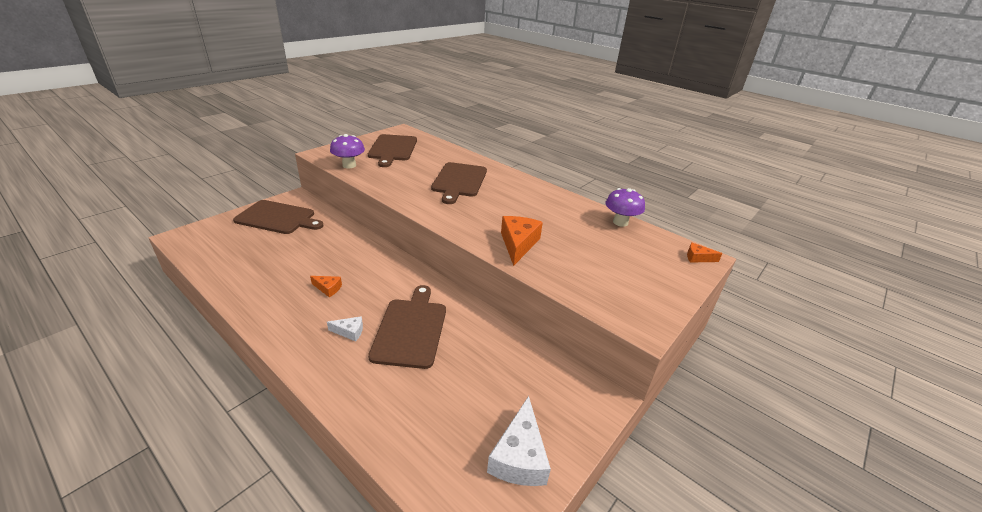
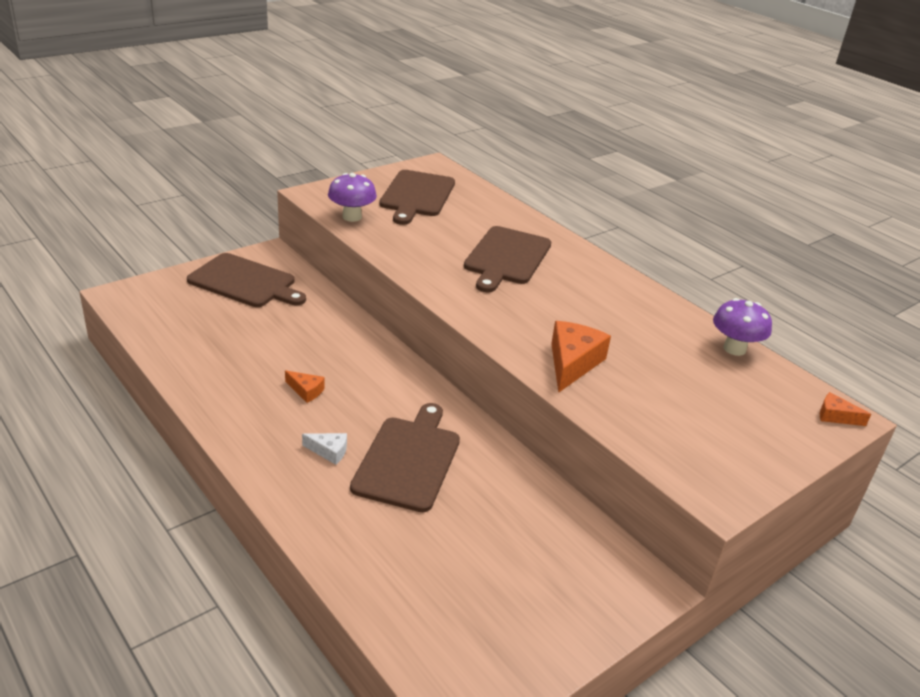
camera: 10 degrees right, 0 degrees up
white cheese [487,396,551,486] -> none

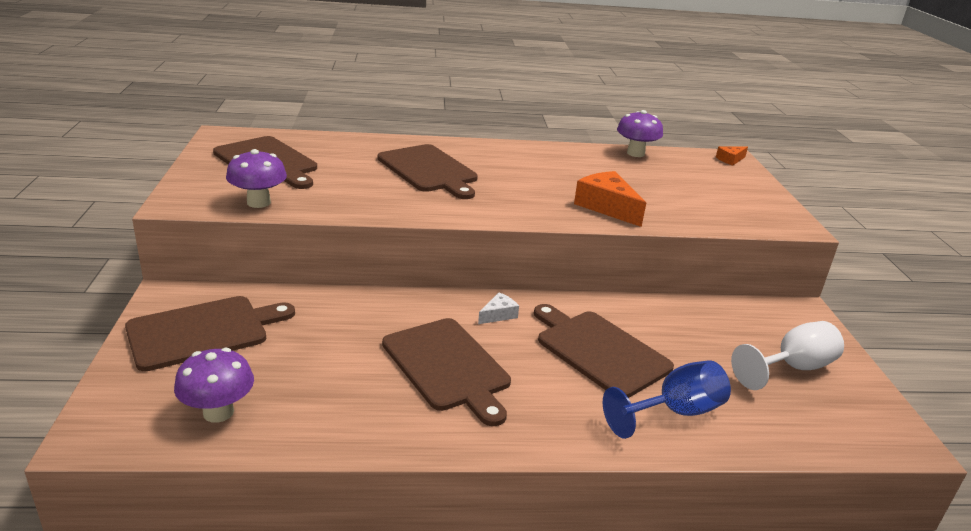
camera: 55 degrees left, 5 degrees down
orange cheese [285,370,325,403] -> brown cutting board [382,318,511,426]
white cheese [302,433,347,465] -> white cheese moved to [478,293,519,324]
none -> purple mushroom [174,348,254,423]
none -> blue goblet [603,360,731,439]
none -> white goblet [731,321,844,390]

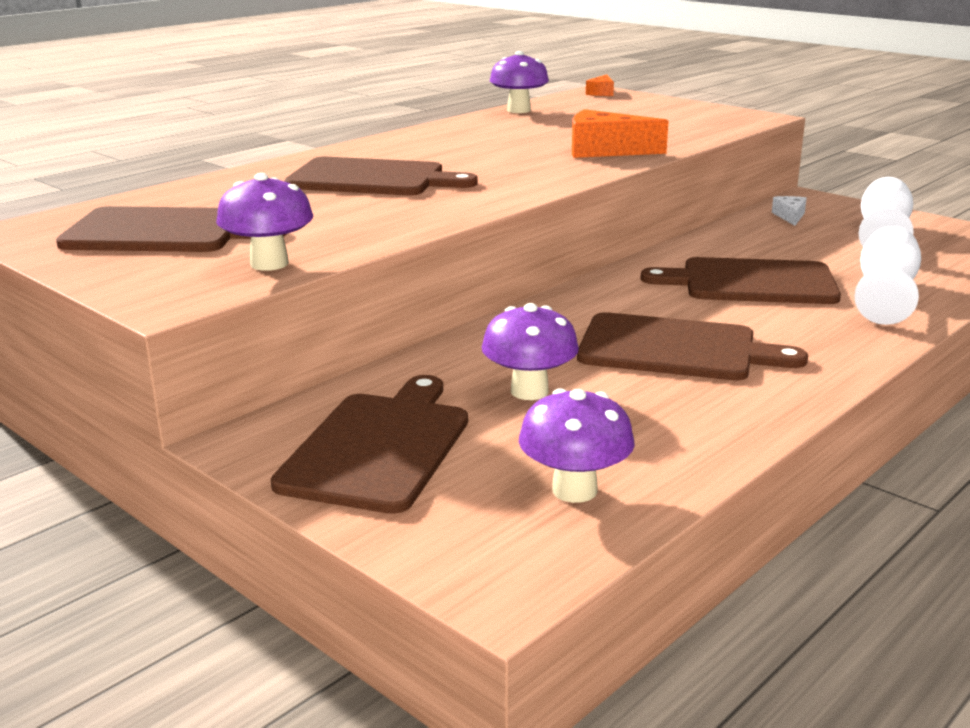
camera: 40 degrees left, 5 degrees down
white cheese [478,293,519,324] -> white cheese moved to [772,196,807,226]
blue goblet [603,360,731,439] -> white goblet [854,226,921,325]
none -> purple mushroom [482,303,579,400]

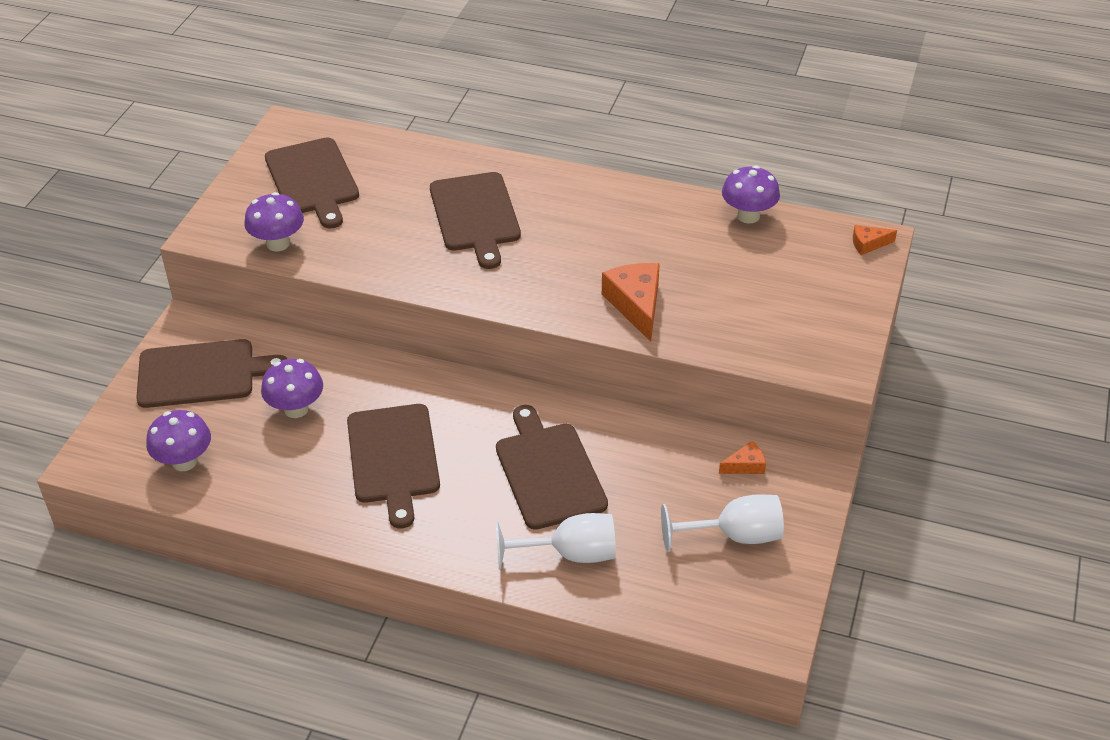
camera: 65 degrees right, 20 degrees up
white cheese [772,196,807,226] -> orange cheese [719,441,766,474]

